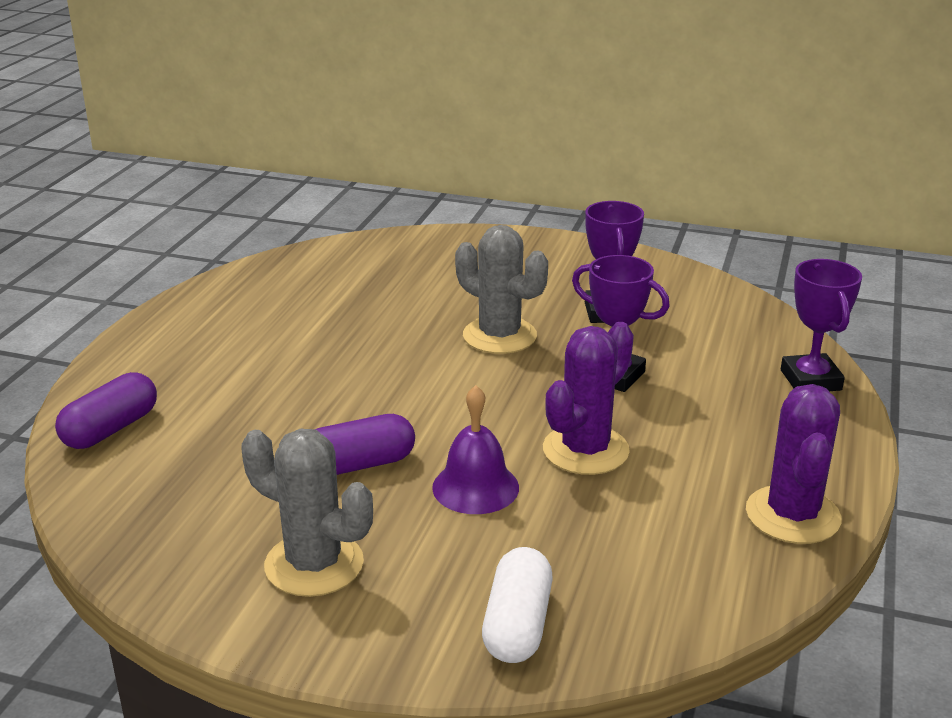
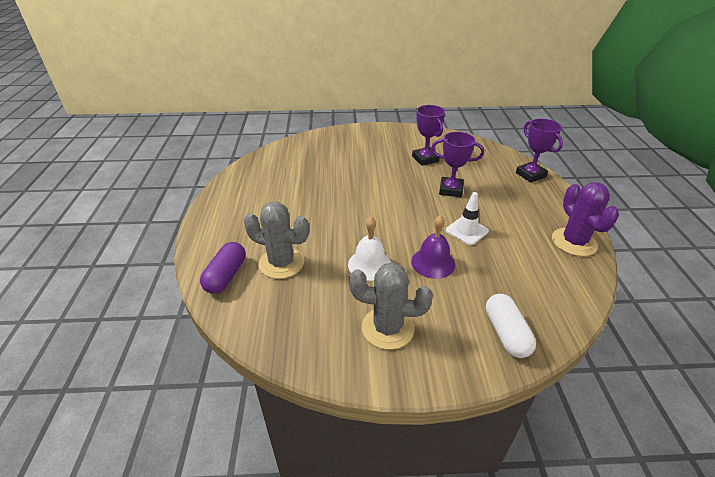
camera: 20 degrees left, 10 degrees up
purple capsule [315,414,415,475] -> white bell [348,217,391,281]
grey cactus [455,225,548,354] -> grey cactus moved to [244,202,309,279]
purple cactus [543,322,634,475] -> white traffic cone [446,192,489,245]

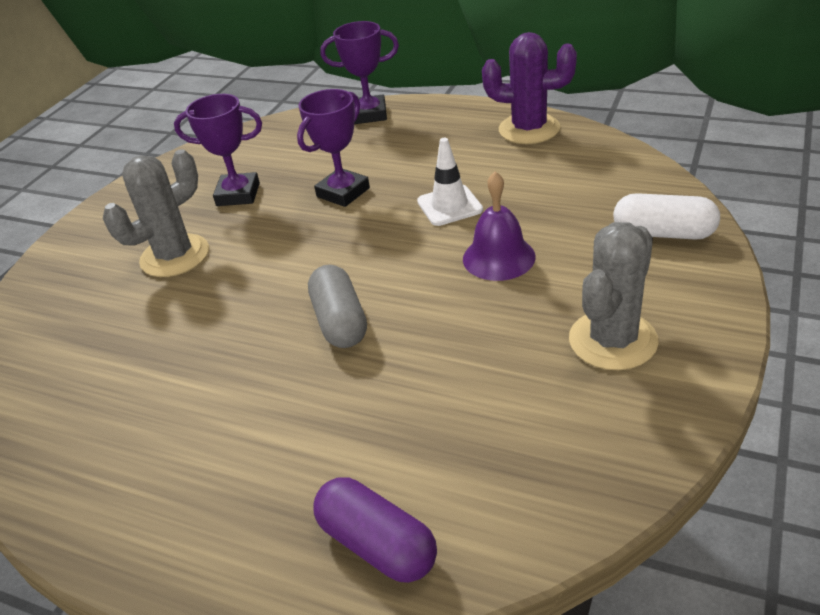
camera: 60 degrees left, 0 degrees up
grey cactus [244,202,309,279] -> grey cactus moved to [103,149,209,277]
white bell [348,217,391,281] -> none
none -> grey capsule [308,265,367,348]

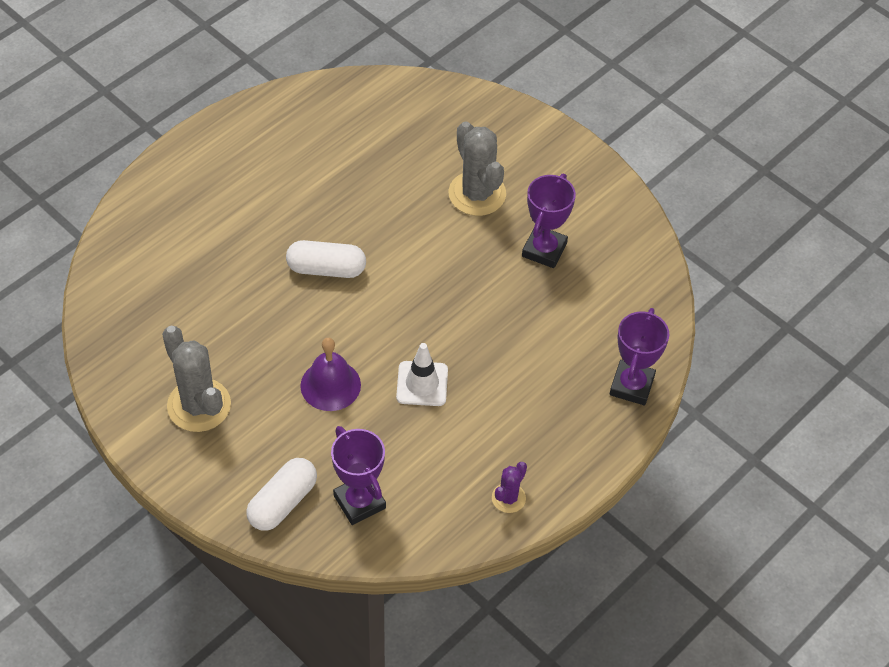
camera: 105 degrees right, 15 degrees up
purple trophy [297,89,370,207] -> purple trophy moved to [331,426,386,525]
grey capsule [308,265,367,348] -> white capsule [286,240,366,278]
purple capsule [313,477,437,583] -> none
purple cactus [482,32,577,144] -> purple cactus [492,462,527,513], size x0.52

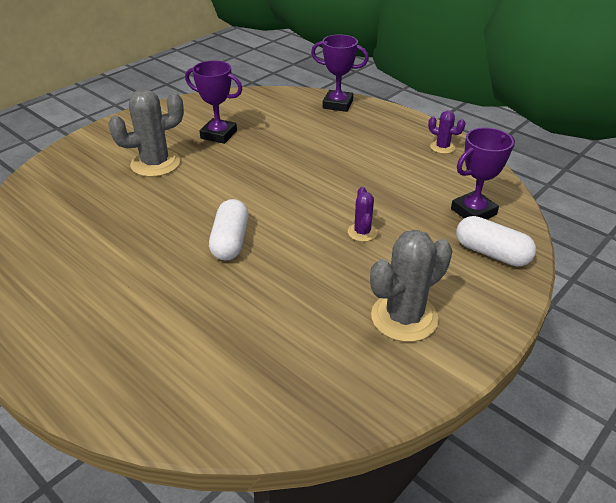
camera: 90 degrees left, 15 degrees down
purple bell [300,338,361,411] -> purple cactus [348,187,378,242]
white traffic cone [396,343,448,406] -> none

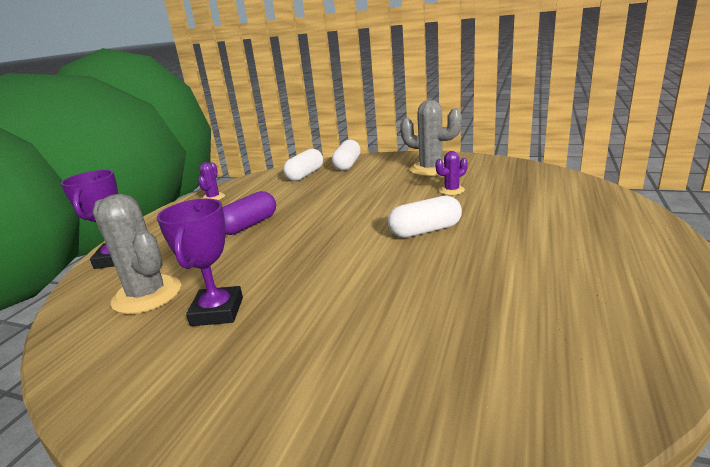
camera: 110 degrees left, 15 degrees down
grey cactus [108,89,184,177] -> grey cactus moved to [93,194,181,314]
purple cactus [348,187,378,242] -> purple cactus moved to [436,151,468,195]
purple trophy [451,128,515,219] -> white capsule [283,149,323,181]
none -> purple capsule [223,191,276,235]

